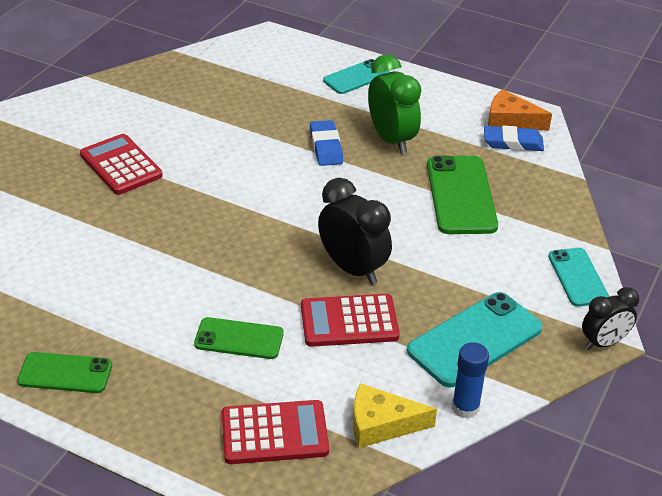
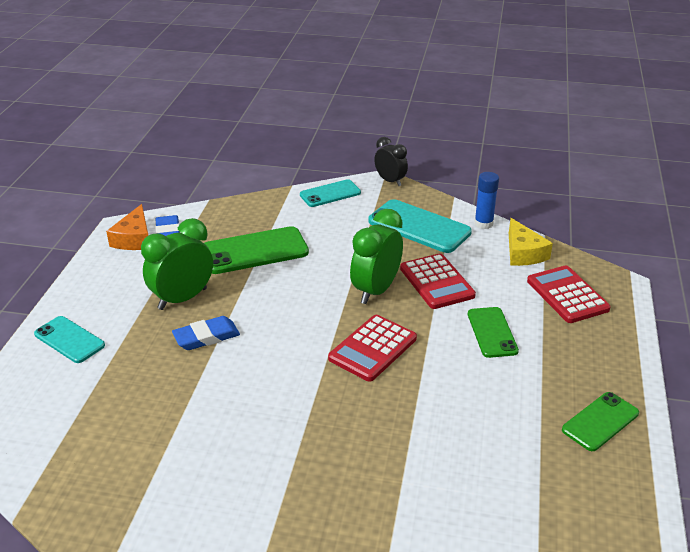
camera: 105 degrees left, 5 degrees down
green phone [17,352,112,393] -> green phone turned 60 degrees clockwise [562,392,639,451]
red calculator [80,134,163,195] -> red calculator moved to [328,315,417,382]
black clock [318,178,392,285] -> green clock [350,209,403,304]

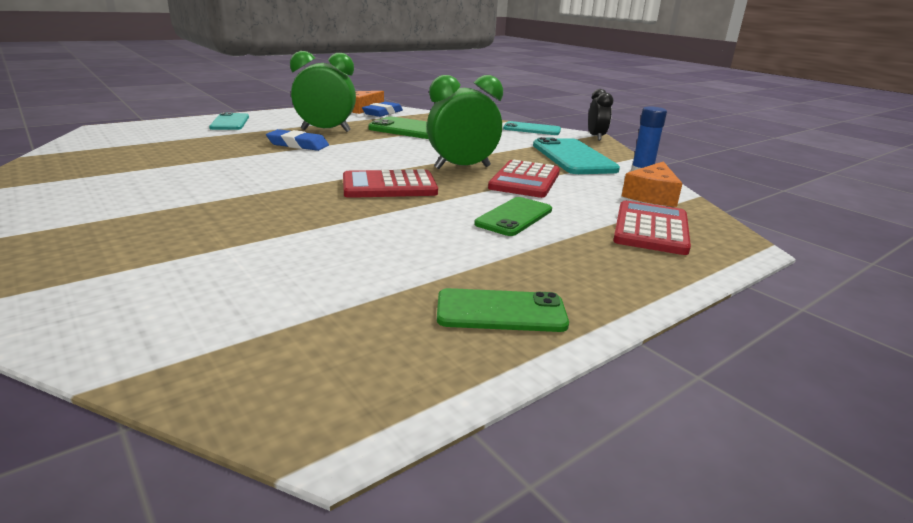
camera: 40 degrees right, 10 degrees down
yellow cheese [509,218,553,266] -> orange cheese [622,161,683,207]

